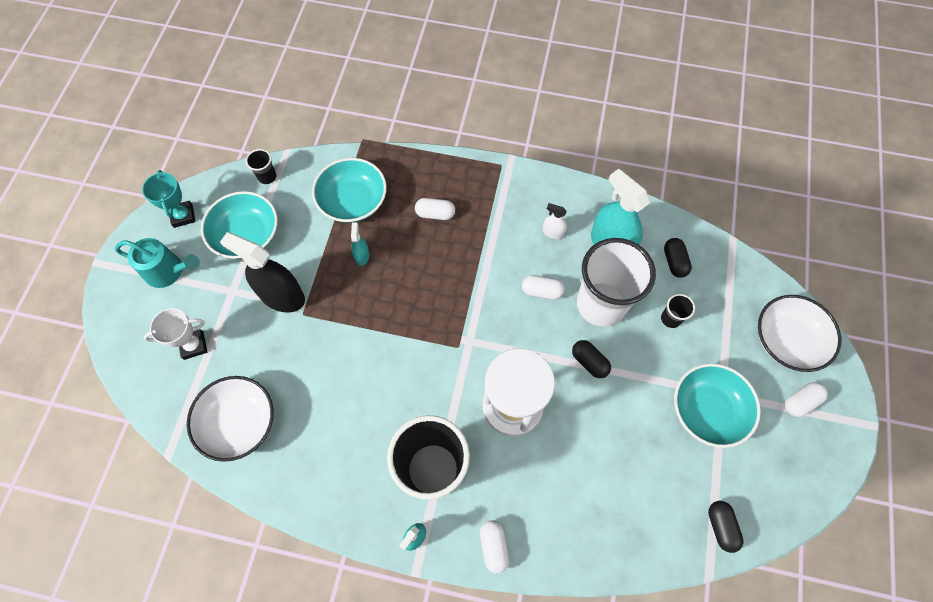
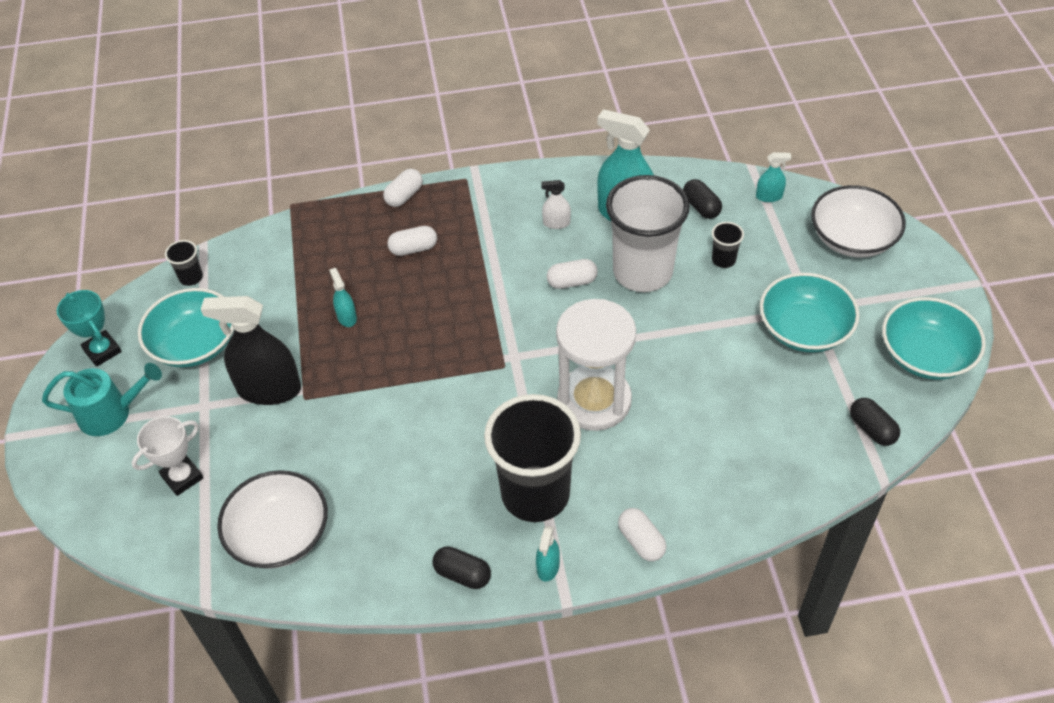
camera: 20 degrees left, 15 degrees down
turquoise bowl [312,158,387,223] -> turquoise bowl moved to [882,297,986,380]
black capsule [572,340,611,378] -> black capsule moved to [433,546,491,589]
white capsule [785,382,828,417] -> white capsule moved to [383,169,423,207]
none -> turquoise spray bottle [756,152,791,202]

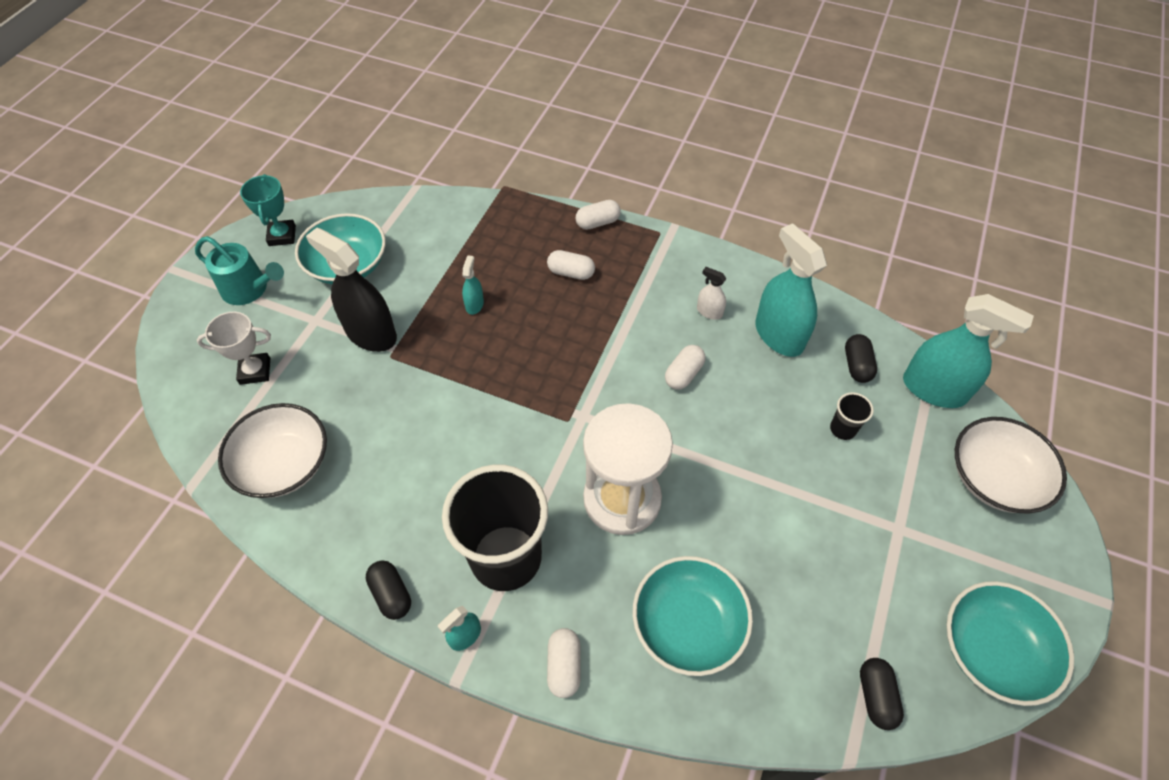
camera: 30 degrees right, 5 degrees up
black cup [165,240,203,286] -> none
white capsule [547,259,598,289] -> white capsule turned 75 degrees counterclockwise [665,345,706,390]
white cup [606,175,690,292] -> none
turquoise spray bottle [756,152,791,202] -> turquoise spray bottle [903,294,1034,408], size x2.17
turquoise bowl [760,273,860,352] -> turquoise bowl moved to [633,556,753,676]

